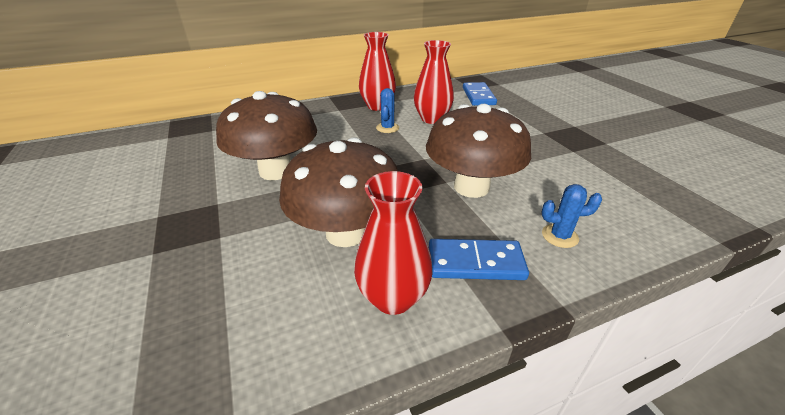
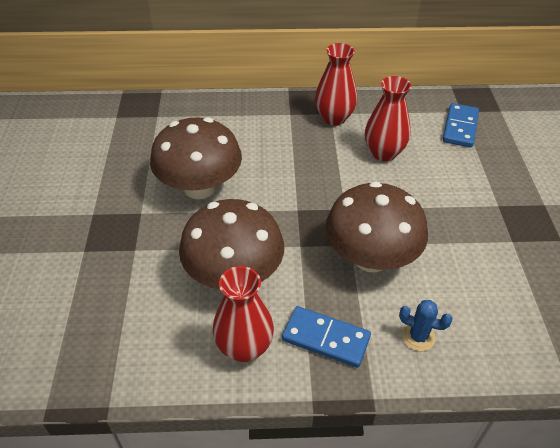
camera: 20 degrees right, 10 degrees up
blue cactus [376,88,399,133] -> none

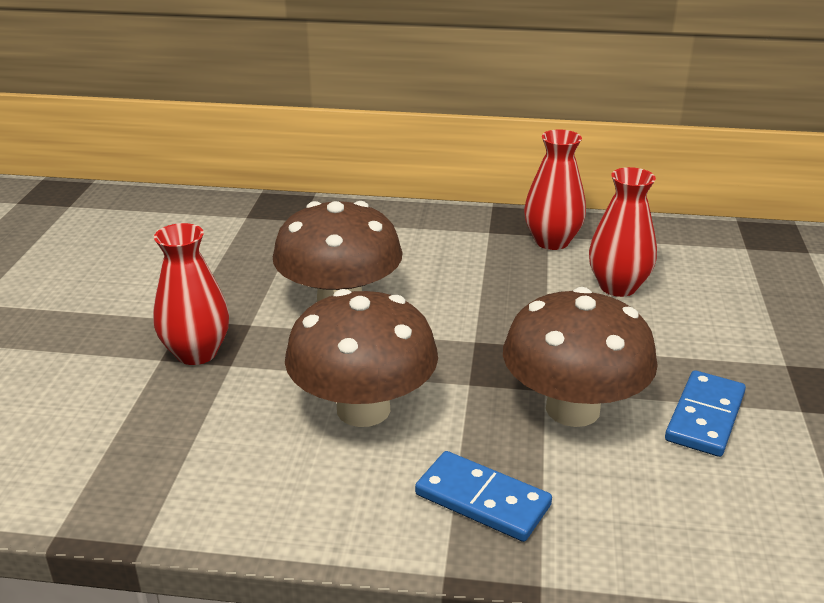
camera: 10 degrees right, 15 degrees down
red vase [213,266,274,362] -> red vase moved to [153,223,229,365]
blue cactus [399,300,453,351] -> none
blue domino [443,103,479,148] -> blue domino moved to [665,370,746,457]

